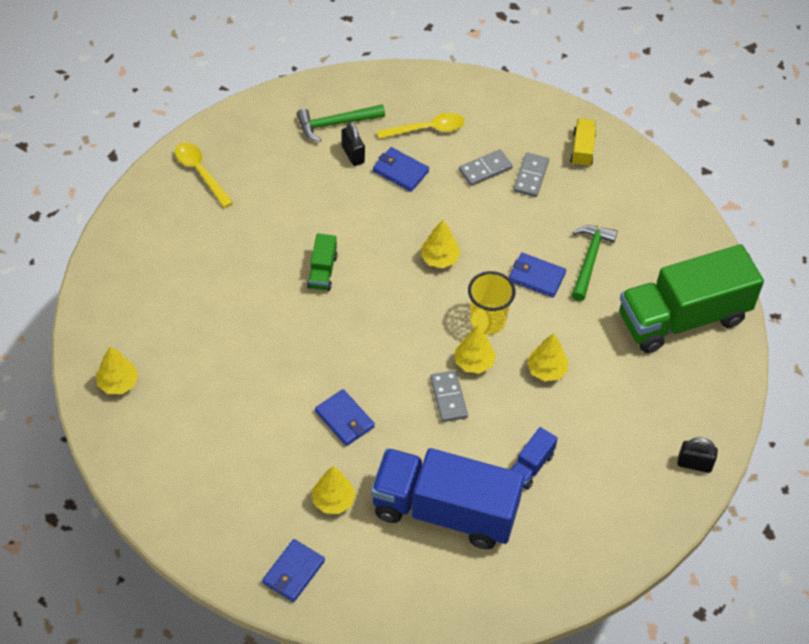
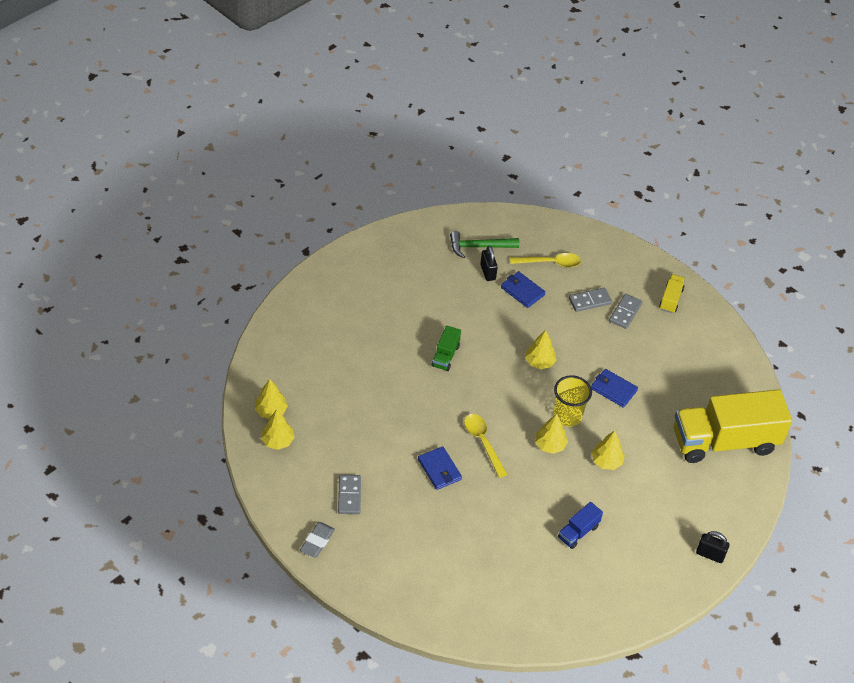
camera: 10 degrees right, 5 degrees down
yellow spoon [175,143,233,208] -> yellow spoon moved to [464,414,508,478]
blue wallet [262,539,325,602] -> none
yellow tree [312,466,356,514] -> yellow tree moved to [261,409,295,450]
blue truck [371,448,525,549] -> none
grey domino [430,370,468,422] -> grey domino moved to [338,475,361,514]
green hammer [572,225,617,301] -> none
green truck [620,244,764,353] -> yellow truck [674,389,792,463]
none -> grey eraser [300,522,335,558]

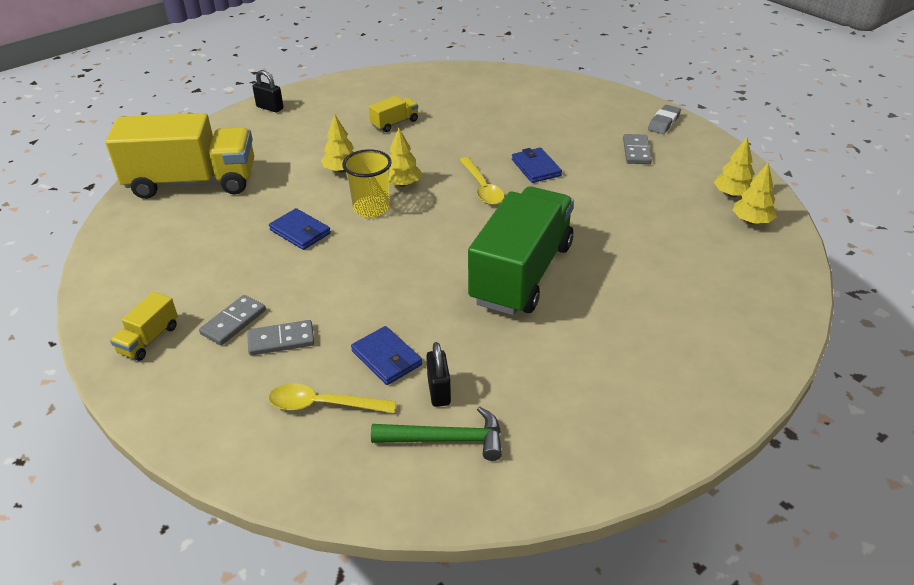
camera: 170 degrees left, 10 degrees down
green truck [431,326,461,371] -> green truck [468,187,574,315], size x2.40
yellow tree [525,330,557,369] -> none
blue truck [558,502,603,549] -> yellow truck [369,96,418,132]

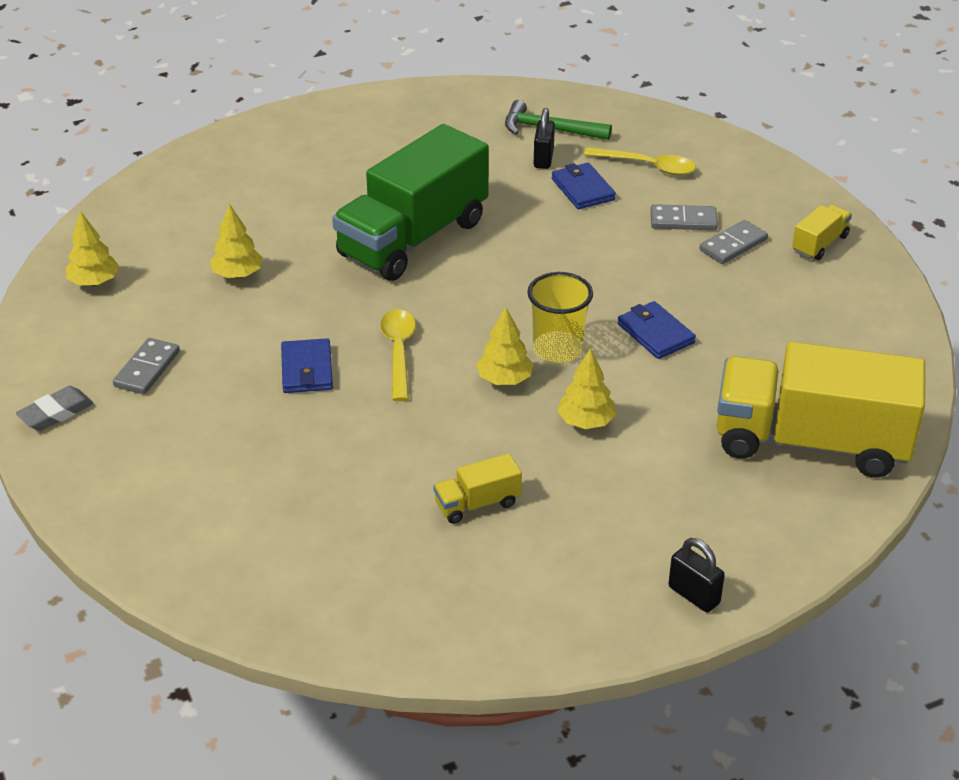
camera: 165 degrees left, 0 degrees up
yellow tree [733,163,777,224] -> yellow tree moved to [210,204,263,278]

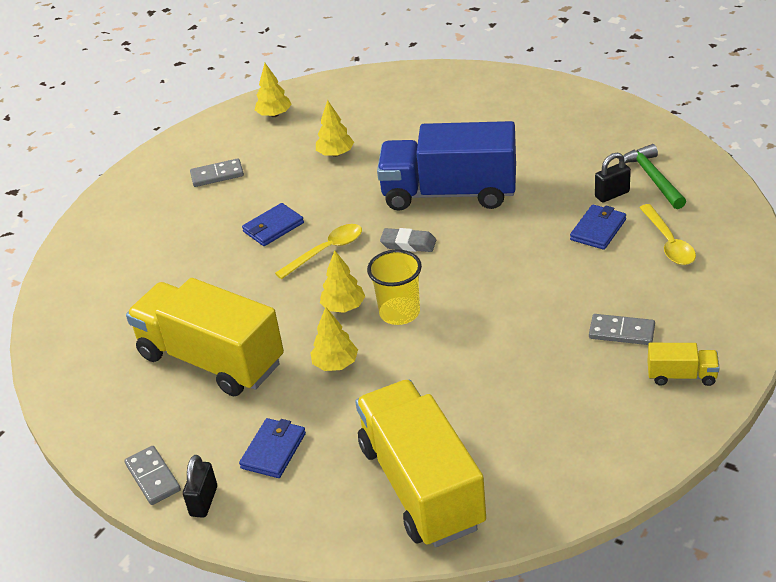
camera: 60 degrees right, 0 degrees up
grey eraser [16,386,94,431] -> grey eraser moved to [380,228,436,252]
green truck [332,124,489,281] -> blue truck [377,121,516,211]
yellow truck [433,453,522,524] -> yellow truck [126,278,284,396], size x2.40
blue wallet [618,301,696,359] -> blue wallet moved to [239,418,306,478]
grey domino [651,204,718,230] -> grey domino moved to [125,446,181,505]

